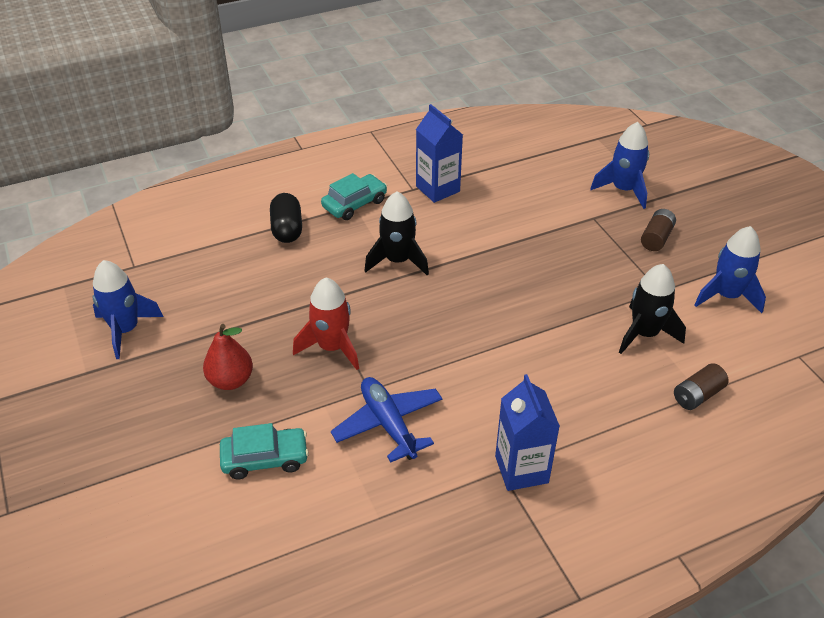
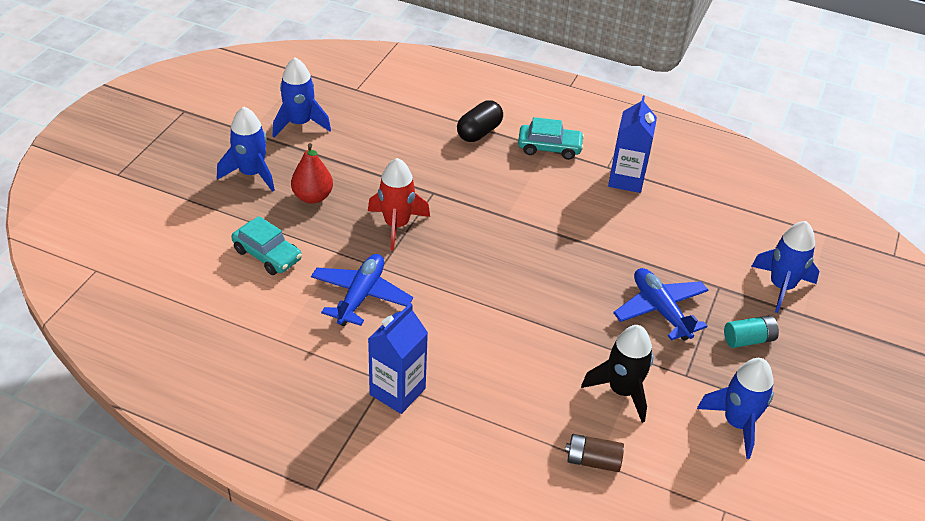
camera: 45 degrees right, 0 degrees up
black rocket [364,192,429,275] -> none
brown battery [641,209,676,251] -> turquoise battery [724,315,779,348]
none -> blue rocket [217,107,275,192]
none -> blue plane [613,268,709,341]

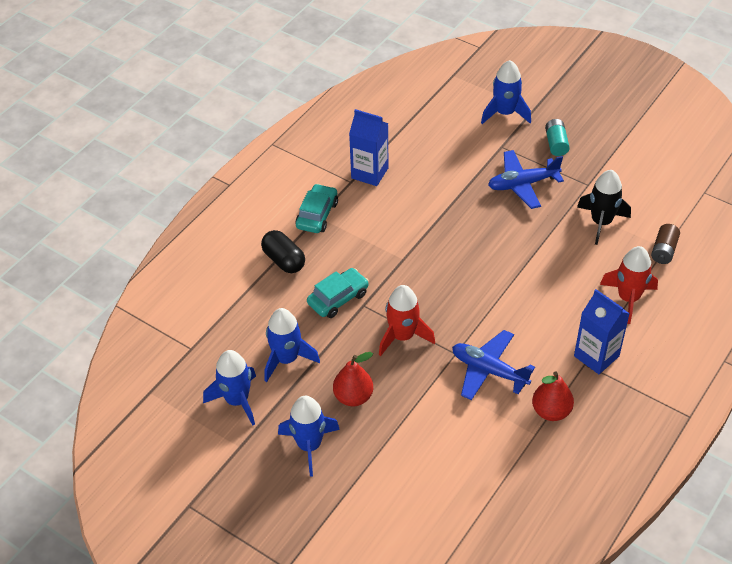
camera: 75 degrees left, 5 degrees up
turquoise car [231,216,302,275] -> turquoise car moved to [307,268,369,318]
blue rocket [697,358,774,459] -> blue rocket moved to [265,308,320,382]
none -> red pear [532,371,574,421]
none -> red rocket [600,246,658,324]

